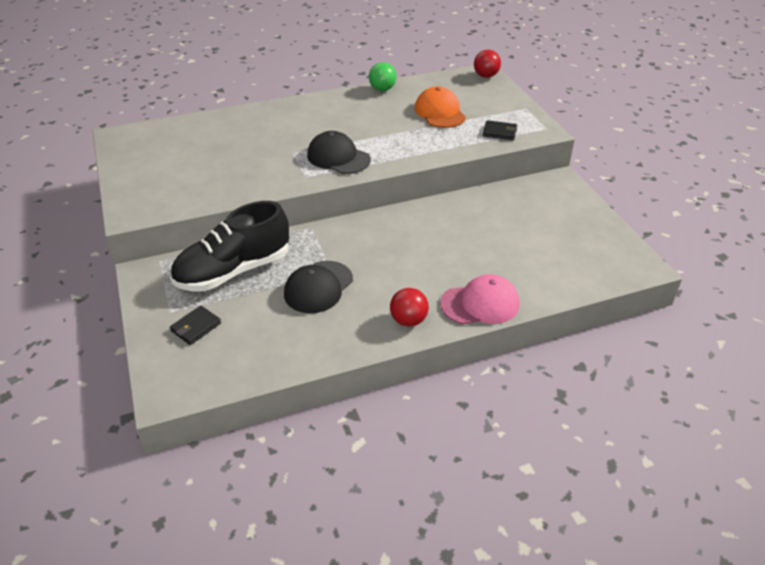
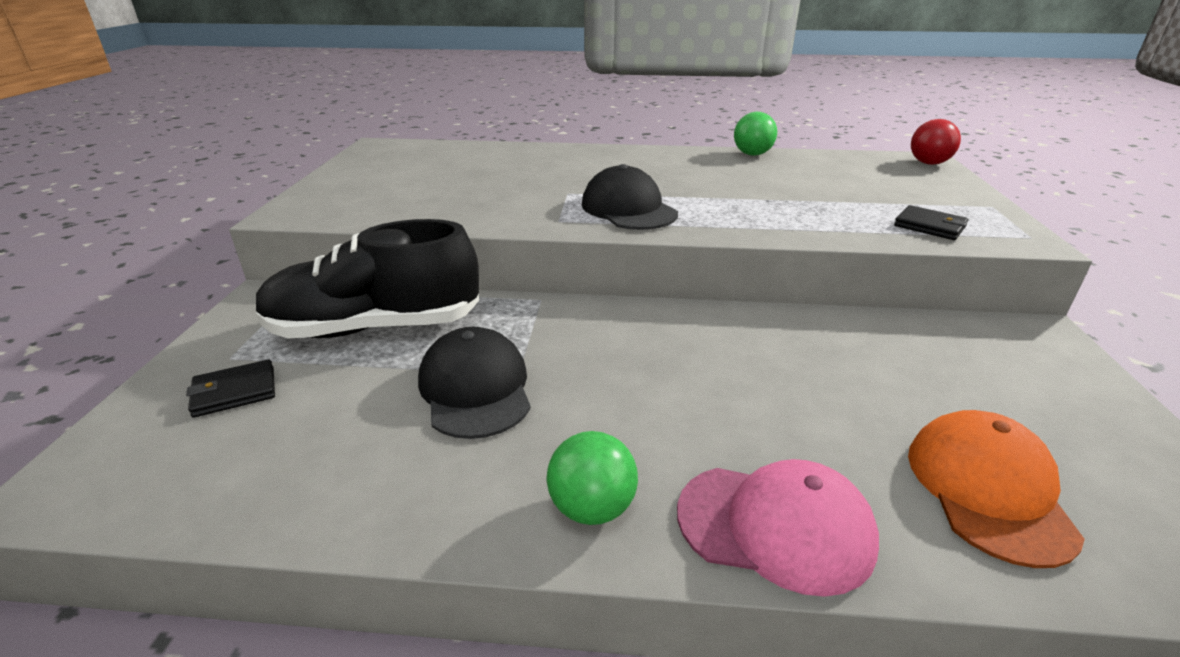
camera: 25 degrees right, 10 degrees down
black cap [284,261,353,313] -> black cap turned 105 degrees clockwise [418,327,531,439]
red ball [390,288,429,327] -> green ball [547,431,638,525]
orange cap [415,86,466,128] -> orange cap moved to [908,410,1085,568]

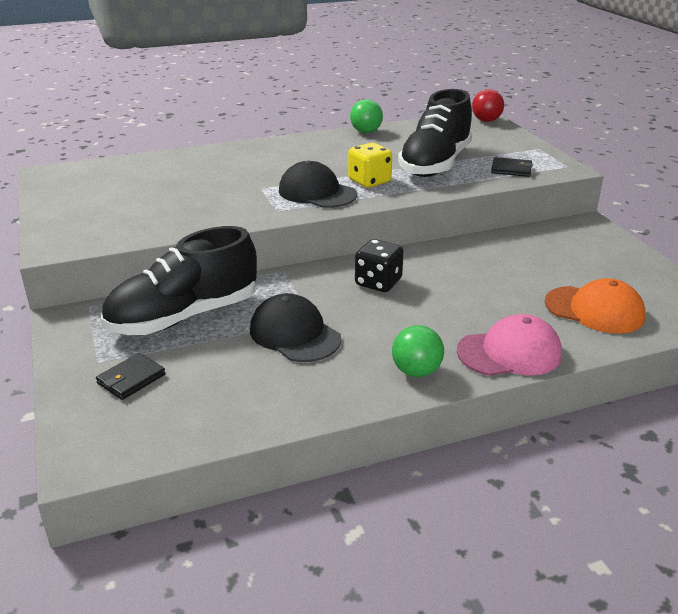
camera: 25 degrees left, 0 degrees up
orange cap [908,410,1085,568] -> orange cap turned 135 degrees clockwise [545,278,645,334]
none -> yellow dice [348,143,392,188]
none -> black dice [355,239,404,292]
none -> black shoe [398,89,472,177]

